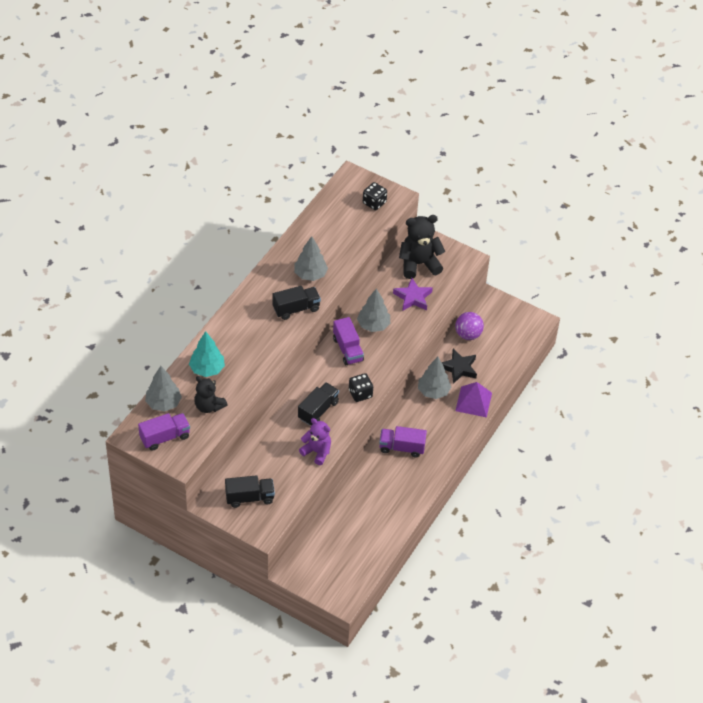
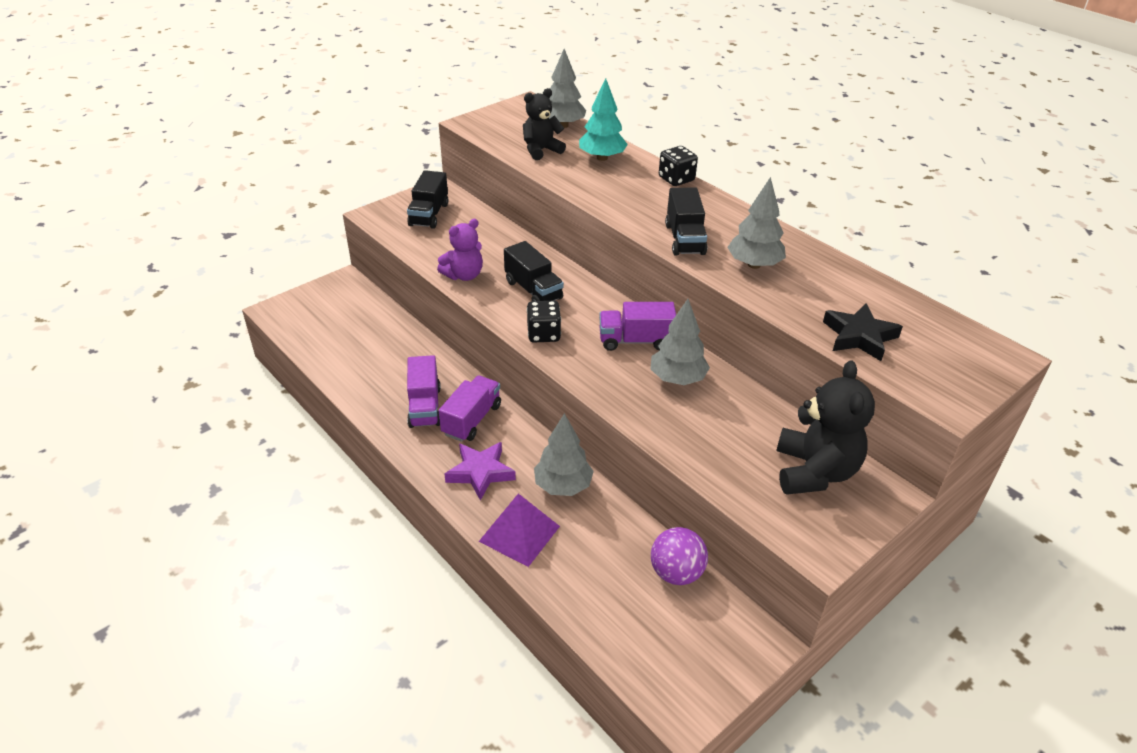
camera: 110 degrees right, 10 degrees down
purple truck [138,413,190,451] -> purple truck moved to [407,355,441,428]
black dice [363,182,387,210] -> black dice moved to [659,146,698,186]
purple star [393,278,433,311] -> purple star moved to [444,442,516,501]
black star [441,349,477,384] -> black star moved to [823,303,903,361]

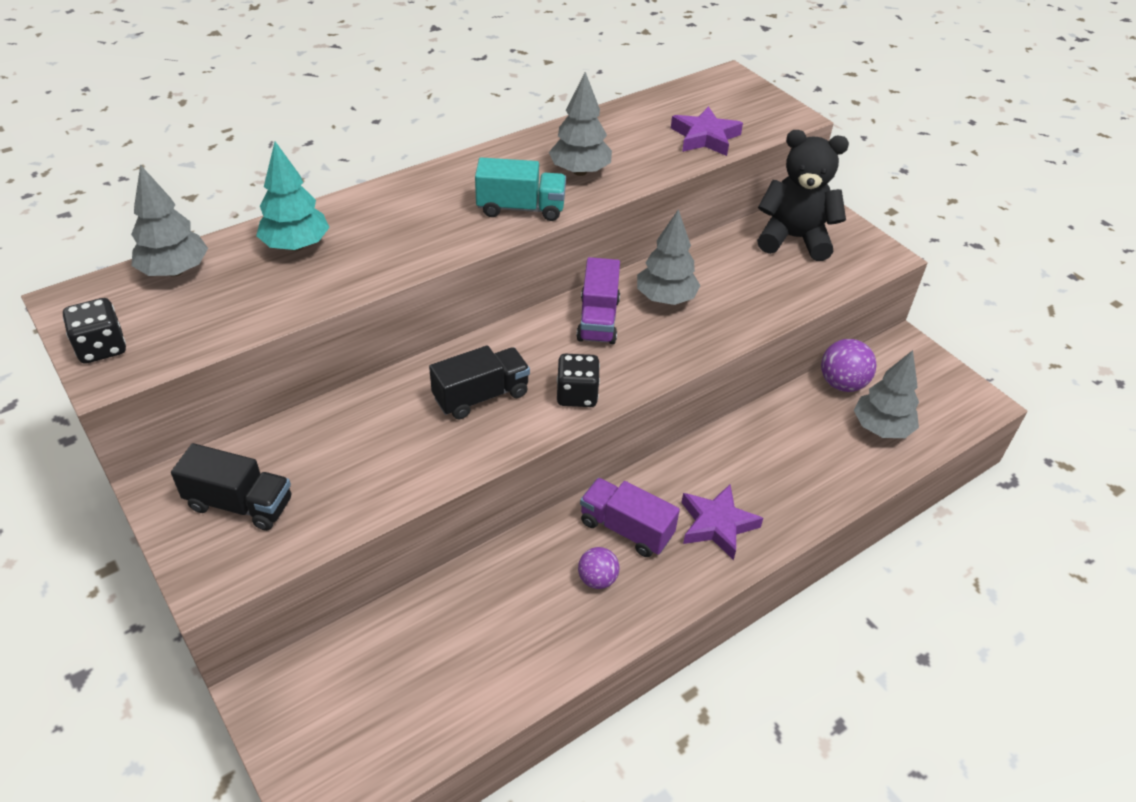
camera: 85 degrees left, 5 degrees up
purple truck [407,355,441,428] -> purple ball [578,547,619,589]
purple teddy bear [437,219,483,281] -> none
purple pyramid [479,493,560,567] -> none
black teddy bear [523,88,566,160] -> none
grey tree [534,413,594,496] -> grey tree moved to [854,350,919,438]
black dice [659,146,698,186] -> black dice moved to [63,298,126,364]
black truck [665,188,707,256] -> turquoise truck [475,157,566,221]
black star [823,303,903,361] -> purple star [671,106,743,156]

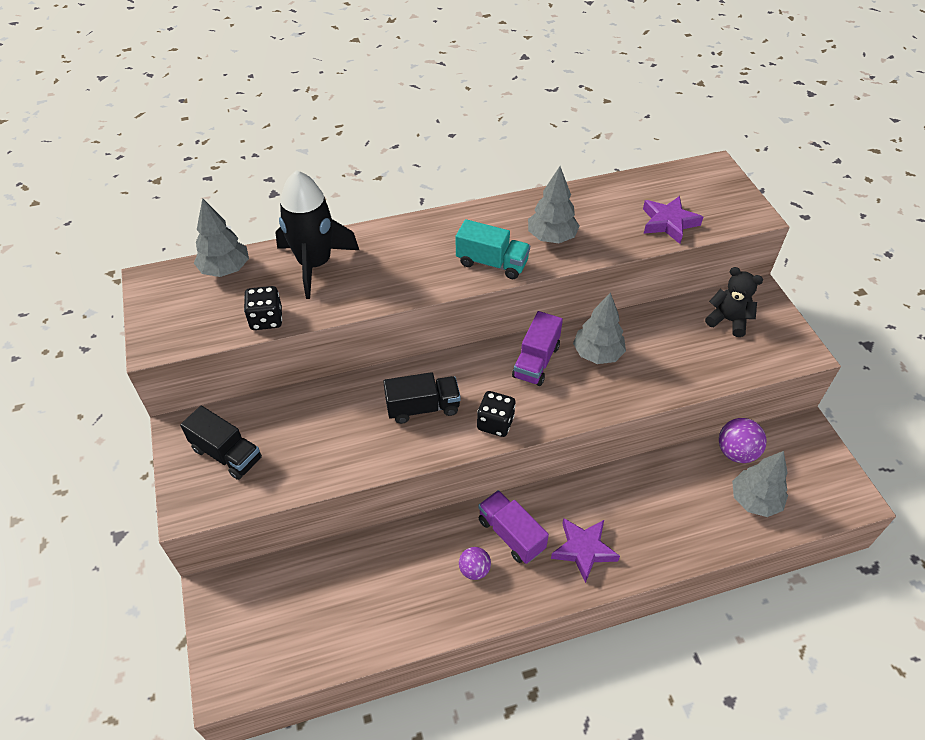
camera: 20 degrees right, 5 degrees up
black dice [63,298,126,364] -> black dice moved to [244,286,282,330]
turquoise tree [256,142,330,251] -> black rocket [275,170,359,299]
black teddy bear [757,130,849,261] -> black teddy bear [705,267,763,337], size x0.65

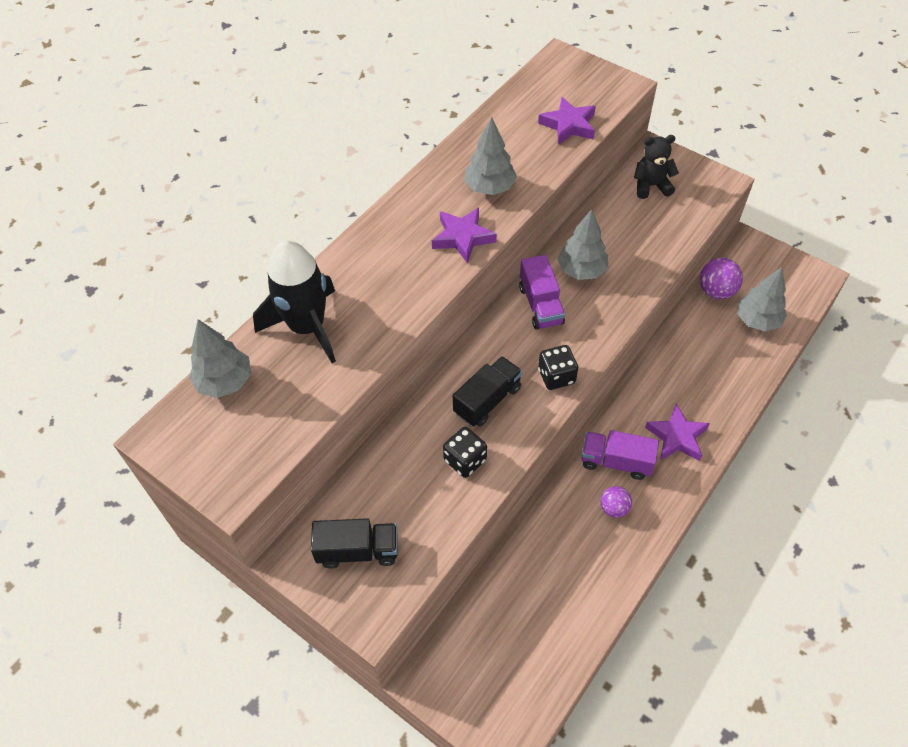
camera: 35 degrees left, 5 degrees up
black dice [244,286,282,330] -> black dice moved to [443,427,487,478]
turquoise truck [456,219,530,279] -> purple star [432,208,497,263]

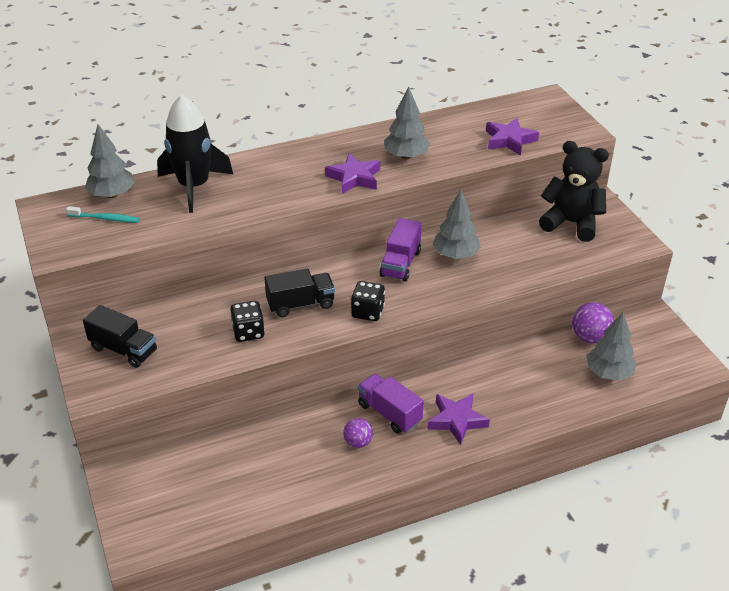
camera: 30 degrees right, 15 degrees down
black teddy bear [634,135,679,199] -> black teddy bear [539,141,609,242], size x1.54
none -> turquoise toothbrush [66,206,140,223]

